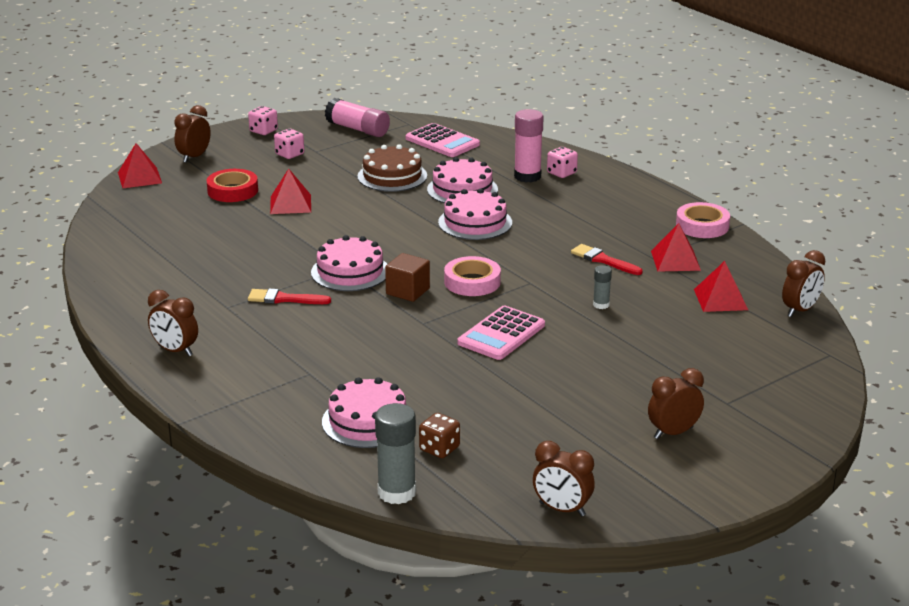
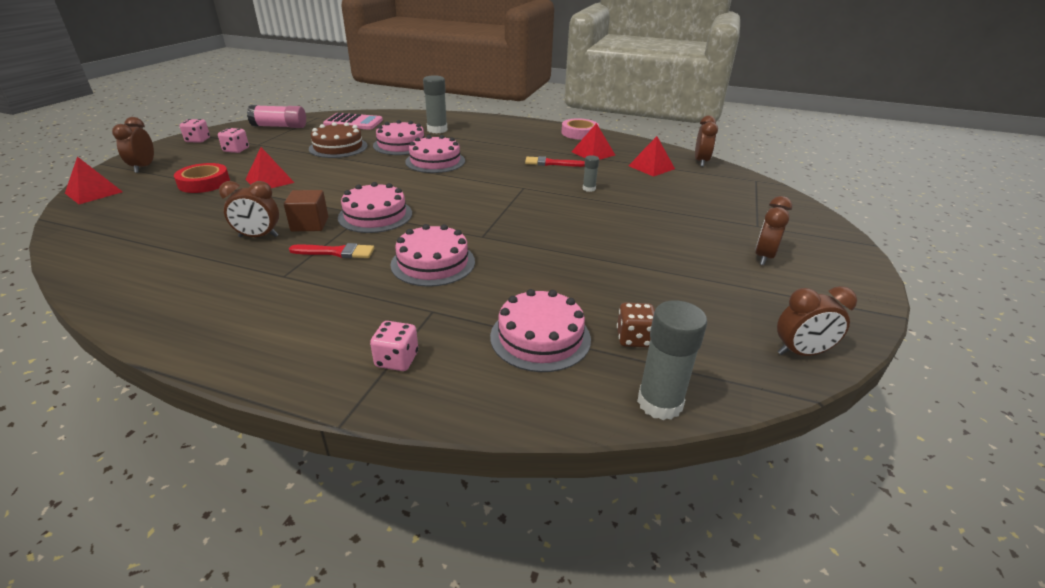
camera: 35 degrees left, 5 degrees up
brown clock [148,290,198,356] -> brown clock moved to [219,181,279,237]
red brush [248,288,331,304] -> red brush turned 150 degrees counterclockwise [289,243,374,258]
brown cube [385,253,430,302] -> brown cube moved to [284,190,328,231]
pink tape [444,256,501,296] -> none
pink calculator [457,306,545,360] -> none
pink glue stick [514,109,544,182] -> grey glue stick [423,75,447,133]
pink dice [547,147,578,178] -> pink dice moved to [370,321,418,371]
none -> pink cake [390,224,475,287]

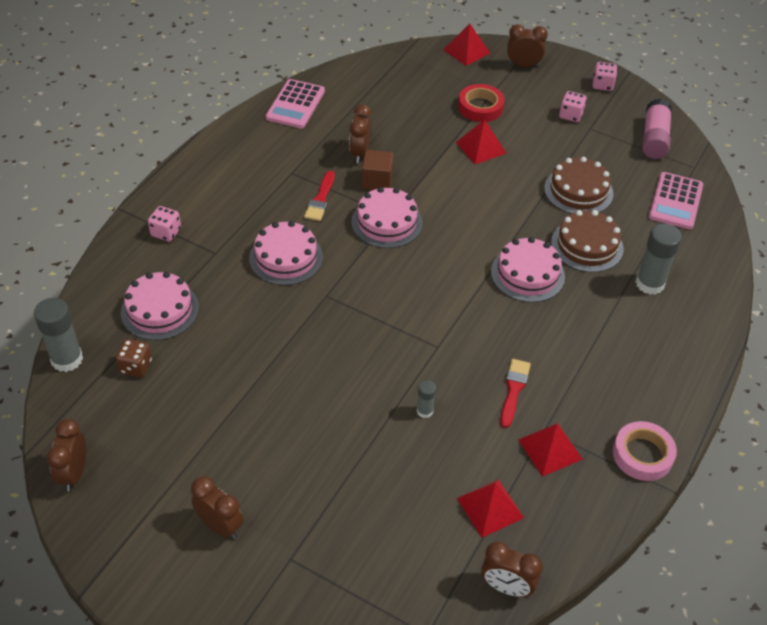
camera: 100 degrees right, 15 degrees up
pink cake [373,120,425,155] -> brown cake [551,210,624,272]
none -> pink calculator [266,79,325,128]

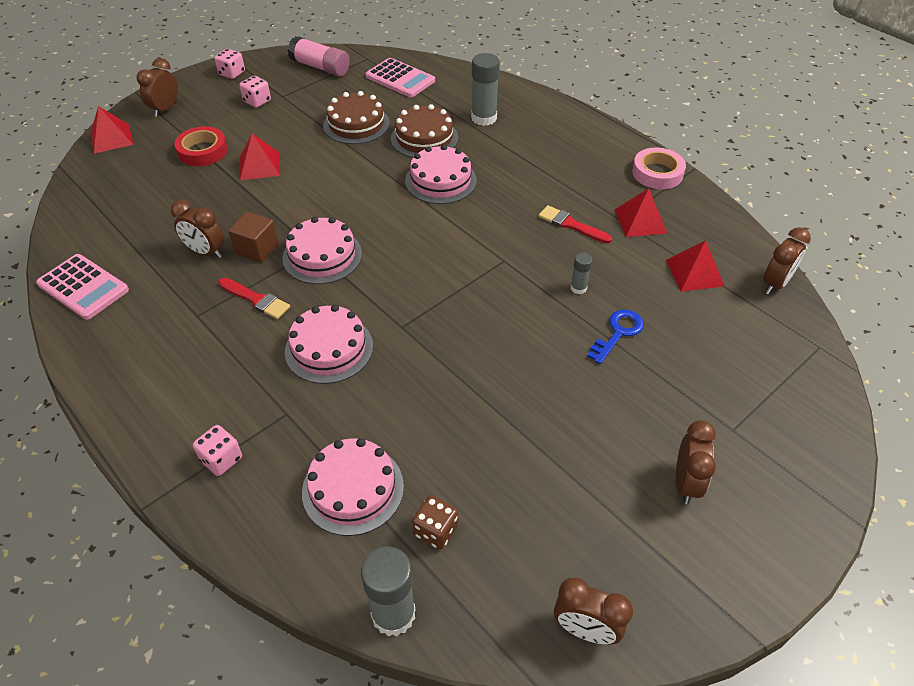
camera: 70 degrees left, 0 degrees up
brown clock [191,476,243,539] -> brown clock turned 135 degrees clockwise [676,420,716,504]
none -> blue key [587,309,644,364]

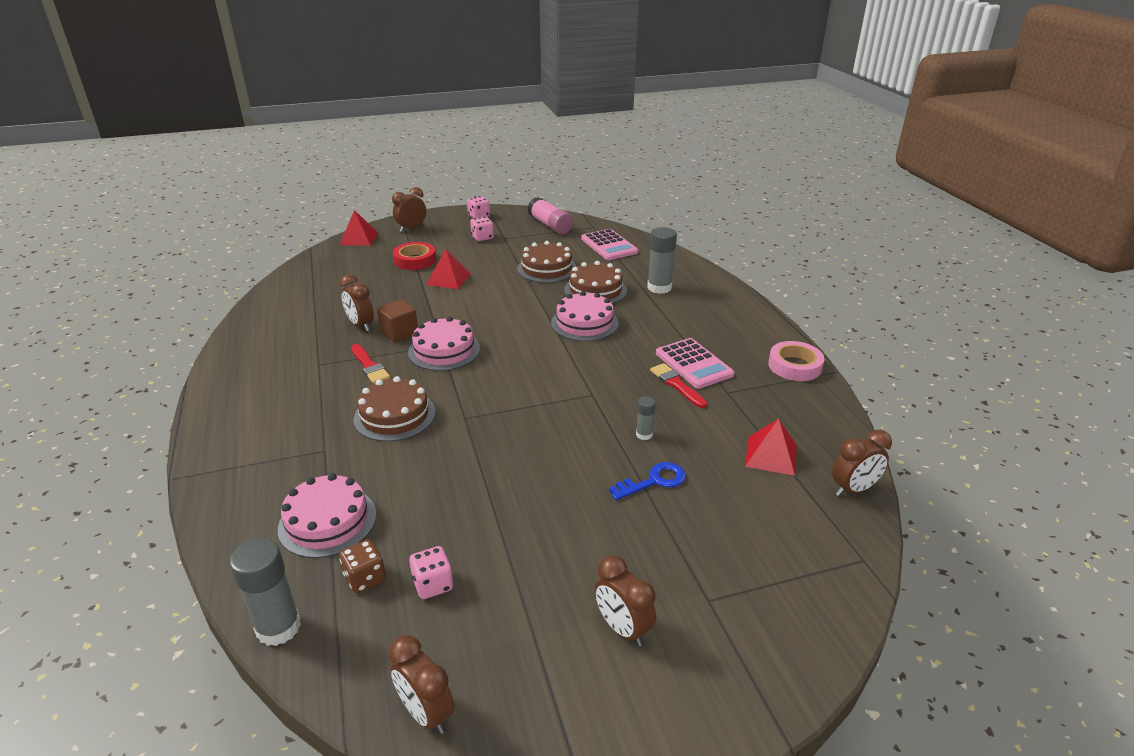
camera: 25 degrees right, 15 degrees down
pink calculator [36,254,129,320] -> pink calculator moved to [656,338,734,389]
pink dice [193,425,242,476] -> pink dice moved to [409,546,453,599]
pink cake [285,305,373,384] -> brown cake [353,376,435,442]
red pyramid [615,188,667,237] -> none
brown clock [676,420,716,504] -> brown clock turned 105 degrees clockwise [595,555,656,646]

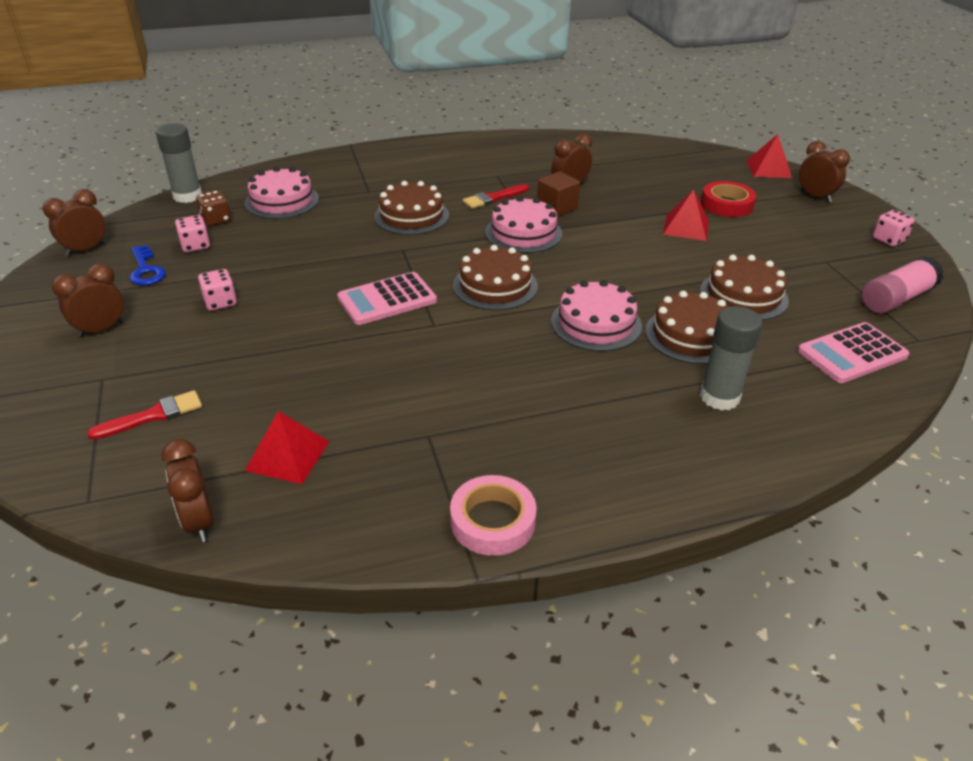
camera: 90 degrees right, 5 degrees up
pink dice [470,216,494,241] -> pink dice moved to [198,269,237,311]
blue key [609,462,686,500] -> blue key moved to [130,245,166,285]
grey glue stick [636,396,656,440] -> none
red brush [650,363,707,408] -> red brush moved to [87,390,202,439]
pink calculator [656,338,734,389] -> pink calculator moved to [337,272,437,325]
none -> brown cake [453,245,538,310]

